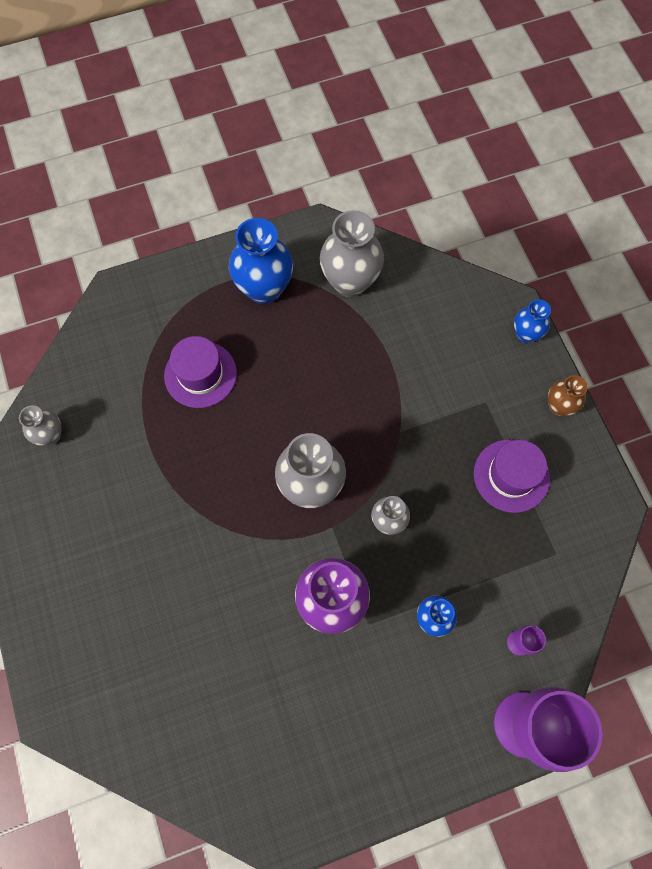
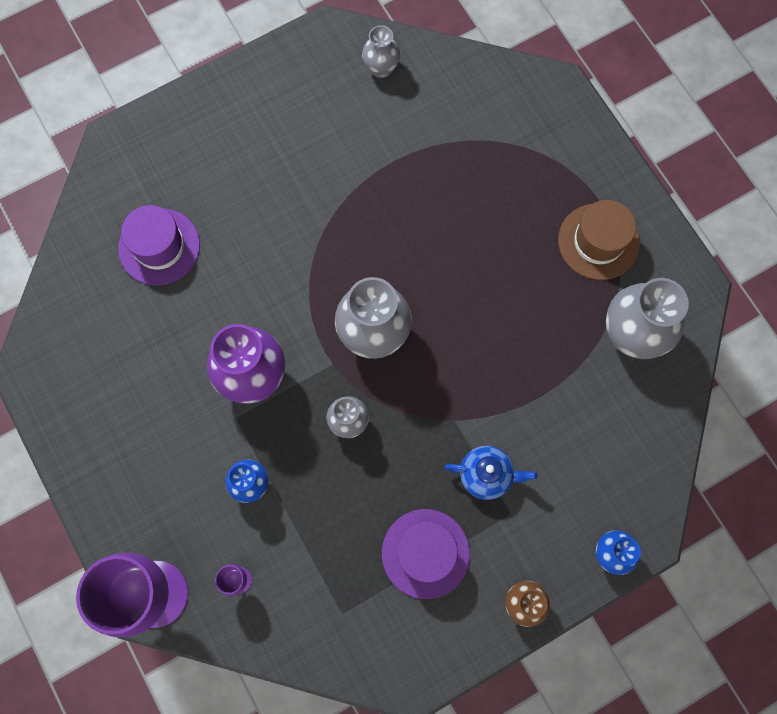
camera: 80 degrees right, 5 degrees up
purple hat [164,336,237,408] -> purple hat moved to [118,205,200,285]
blue vase [229,218,293,304] -> brown hat [558,200,640,280]
none -> blue teapot [444,446,538,500]

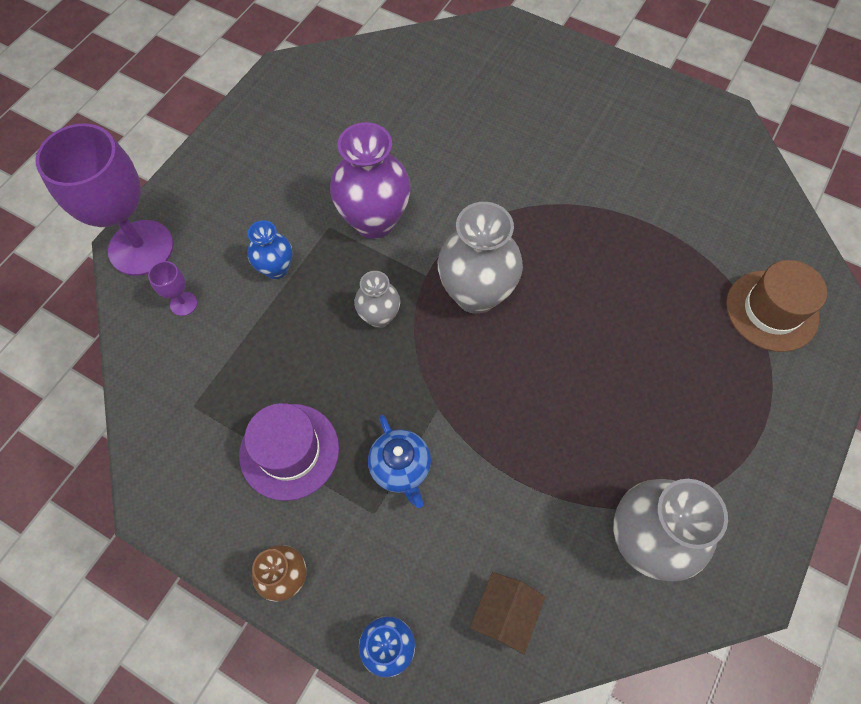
camera: 60 degrees right, 10 degrees down
purple hat [118,205,200,285] -> none
grey vase [362,25,401,78] -> none
brown hat [558,200,640,280] -> brown hat moved to [726,260,827,352]
none -> brown house [470,572,545,654]

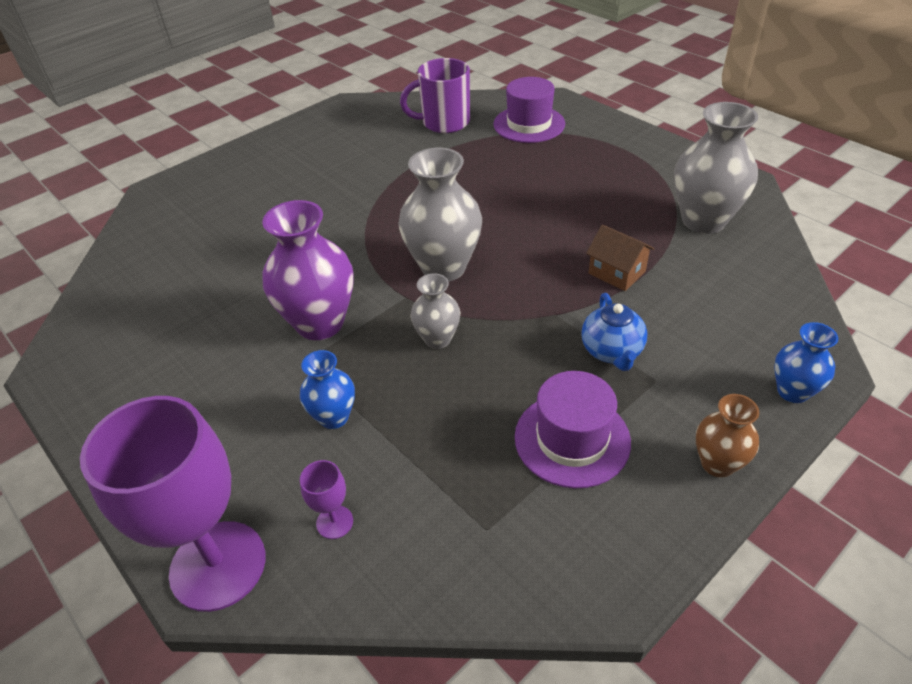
camera: 70 degrees left, 20 degrees down
blue teapot [368,415,431,508] -> blue teapot turned 90 degrees clockwise [581,293,647,371]
brown house [470,572,545,654] -> brown house moved to [586,225,655,291]
brown hat [726,260,827,352] -> purple hat [493,77,565,143]
none -> purple mug [400,58,470,133]

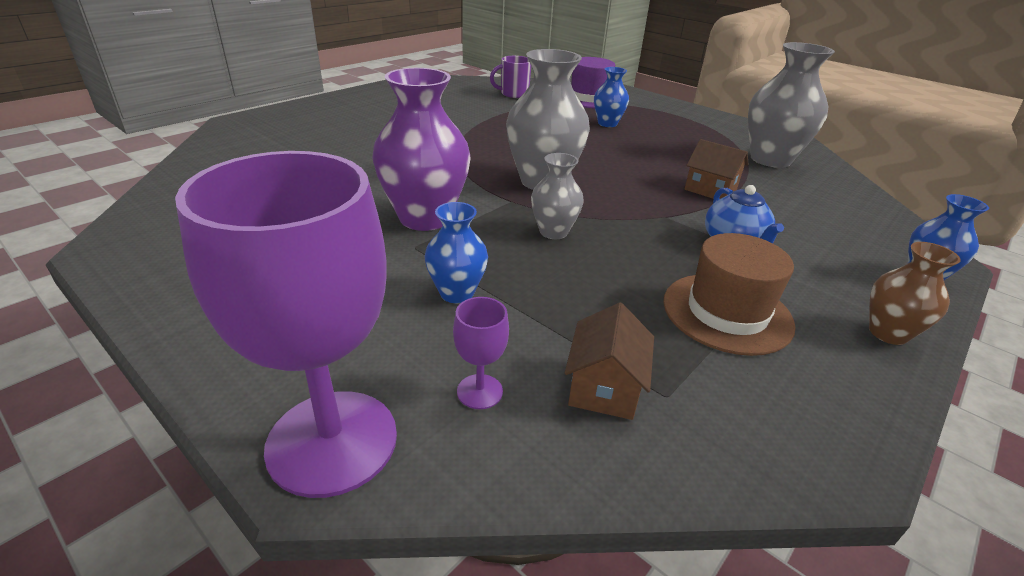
camera: 10 degrees left, 10 degrees down
purple mug [400,58,470,133] -> purple mug [490,56,531,98], size x0.66
purple hat [515,371,631,488] -> brown hat [663,233,796,356]
none -> brown house [565,303,654,420]
none -> blue vase [594,67,629,127]

